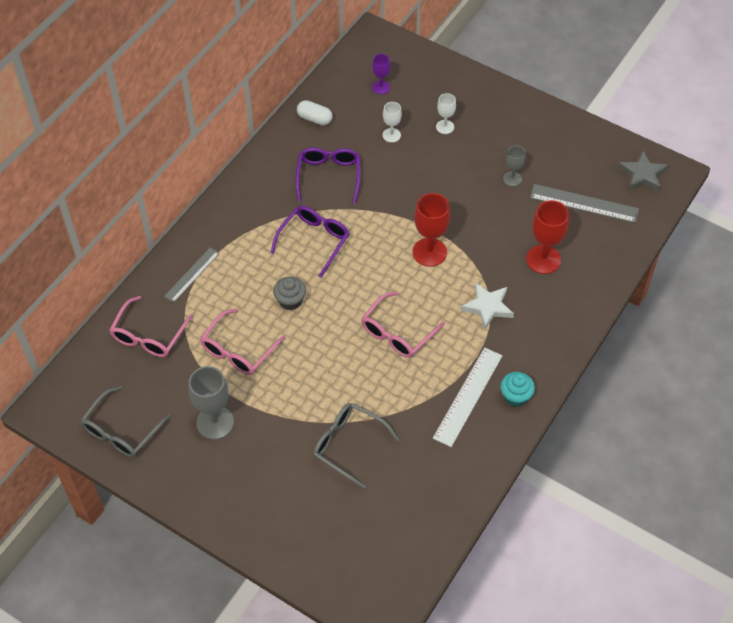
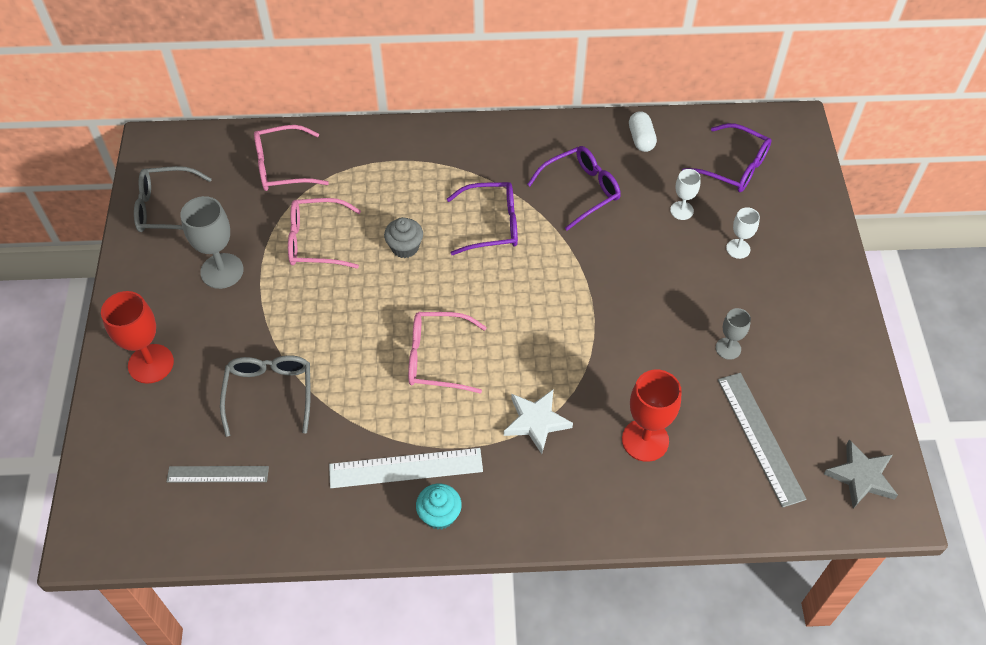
camera: 55 degrees right, 0 degrees up
grey ruler [164,248,220,303] -> grey ruler moved to [167,466,269,482]
purple goblet [372,54,391,94] -> purple glasses [682,123,771,192]
red goblet [413,193,450,267] -> red goblet moved to [101,291,174,384]

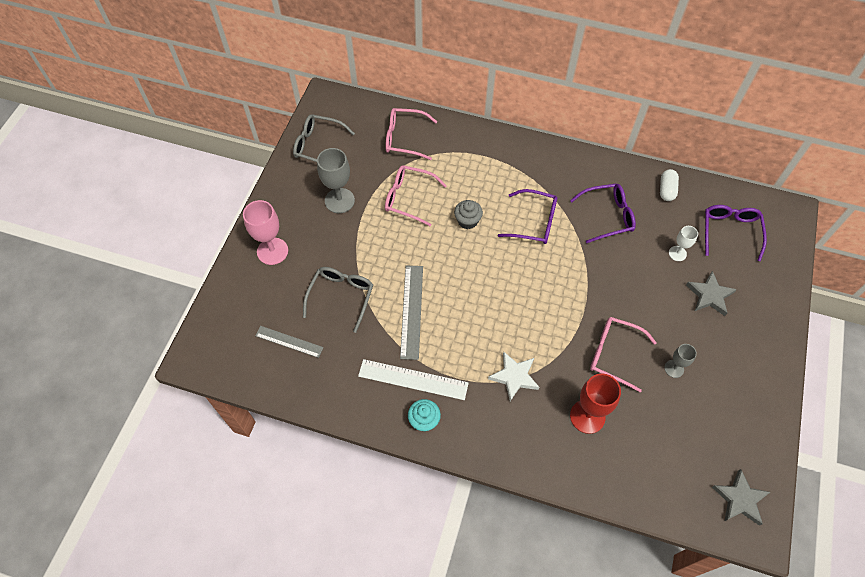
camera: 20 degrees right, 5 degrees up
red goblet [101,291,174,384] -> pink goblet [243,200,288,265]
pink glasses [408,312,487,394] -> pink glasses moved to [590,317,657,392]
purple glasses [682,123,771,192] -> purple glasses turned 135 degrees counterclockwise [705,205,767,261]
grey ruler [718,373,807,508] -> grey ruler moved to [400,266,423,360]
white goblet [726,207,760,259] -> grey star [686,271,737,316]

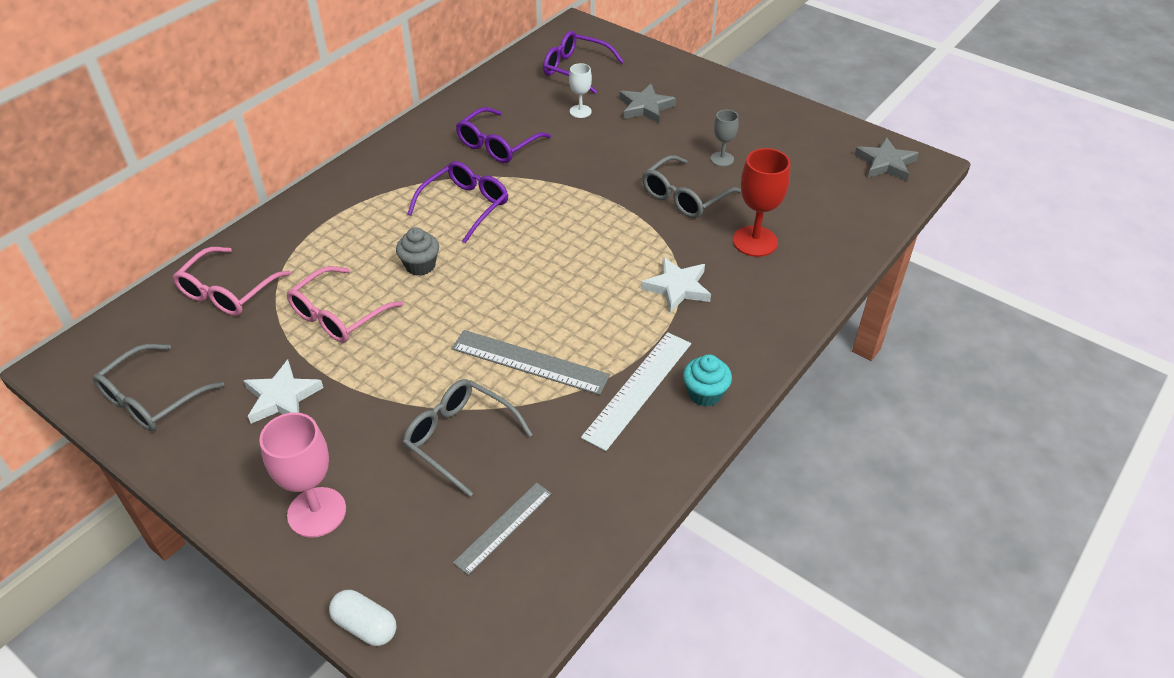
camera: 70 degrees left, 15 degrees down
grey goblet [317,148,355,213] -> white star [243,360,324,424]
purple glasses [570,184,636,243] -> purple glasses turned 150 degrees counterclockwise [456,107,551,163]
pink glasses [590,317,657,392] -> grey glasses [643,155,741,218]
white capsule [660,169,679,201] -> white capsule moved to [329,590,397,646]

